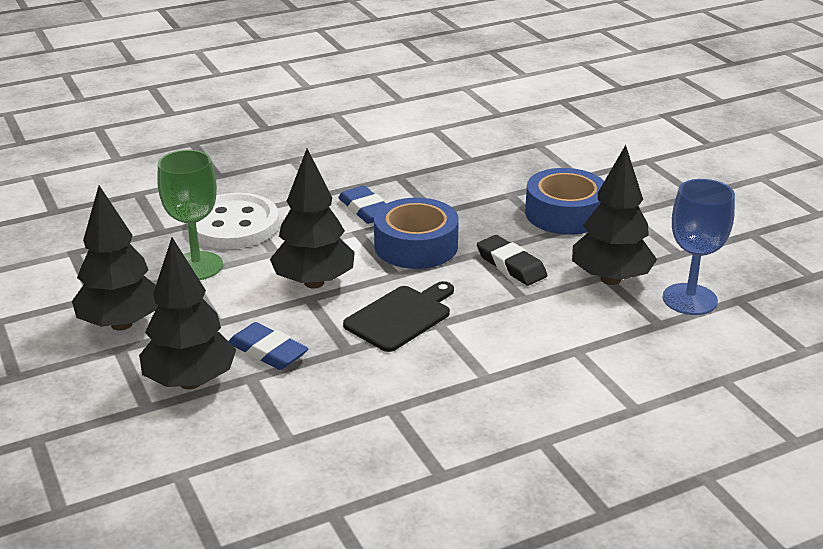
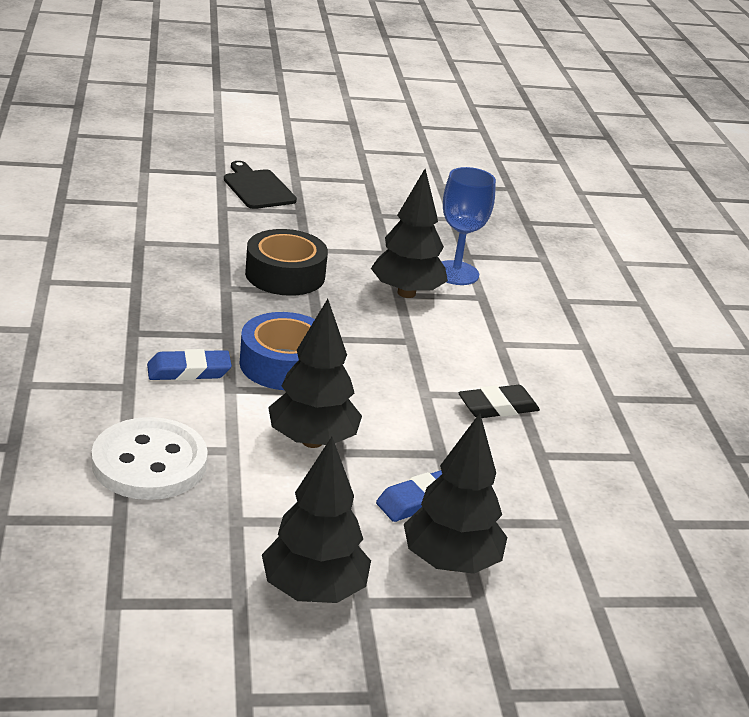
camera: 75 degrees left, 0 degrees up
green goblet [157,150,223,280] -> none
black cutting board [343,281,454,352] -> black cutting board moved to [224,161,297,209]
black eraser [477,235,548,286] -> black eraser moved to [458,385,540,418]
blue tape [525,168,604,235] -> black tape [245,229,328,296]

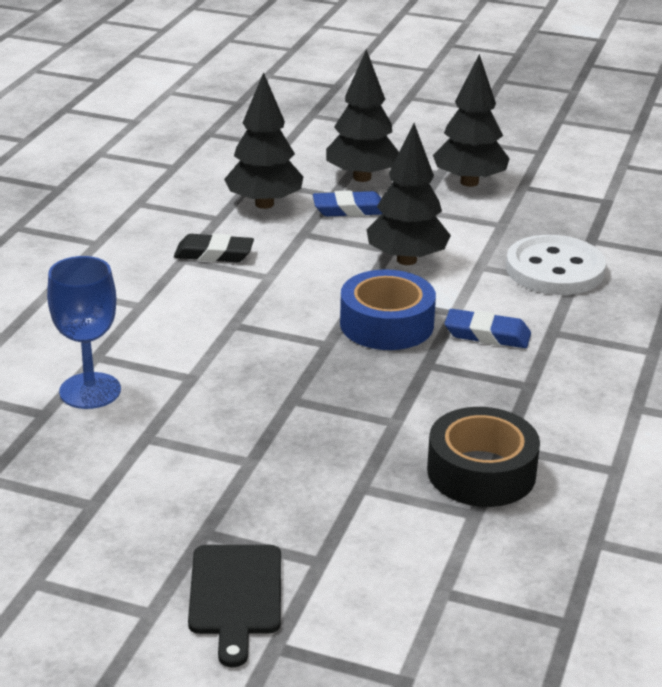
camera: 150 degrees left, 0 degrees up
black tape [245,229,328,296] -> black tape moved to [427,407,540,507]
black tree [371,169,448,298] -> black tree moved to [224,72,303,209]

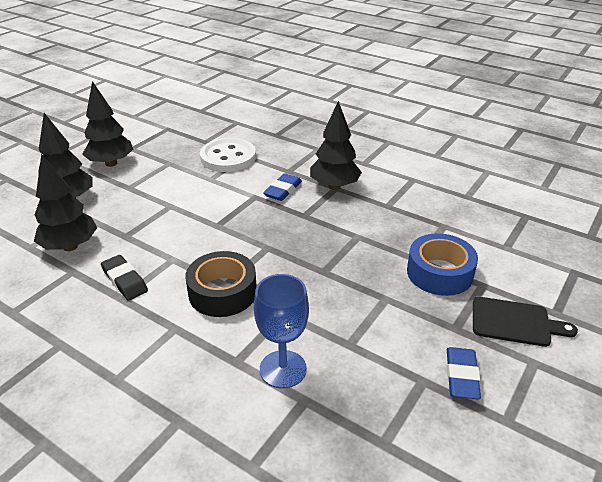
camera: 75 degrees left, 5 degrees up
black eraser [174,234,254,262] -> black eraser turned 60 degrees counterclockwise [101,255,148,301]
blue eraser [313,191,382,217] -> blue eraser moved to [447,347,481,399]
blue tape [340,269,436,350] -> blue tape moved to [407,233,478,296]
black tree [367,123,451,265] -> black tree moved to [310,101,362,190]
black tape [427,407,540,507] -> black tape moved to [185,251,257,317]

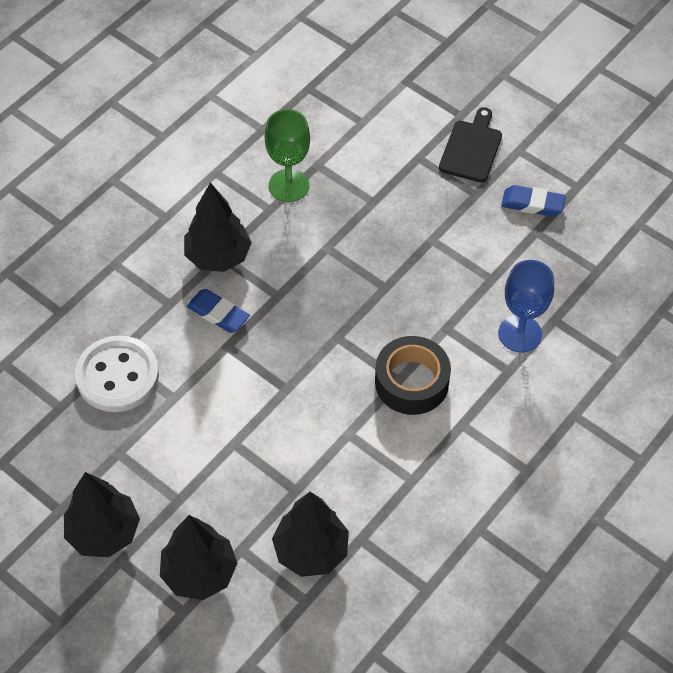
camera: 85 degrees left, 20 degrees up
black eraser [101,255,148,301] -> none
blue tape [407,233,478,296] -> none
none -> green goblet [265,109,310,202]

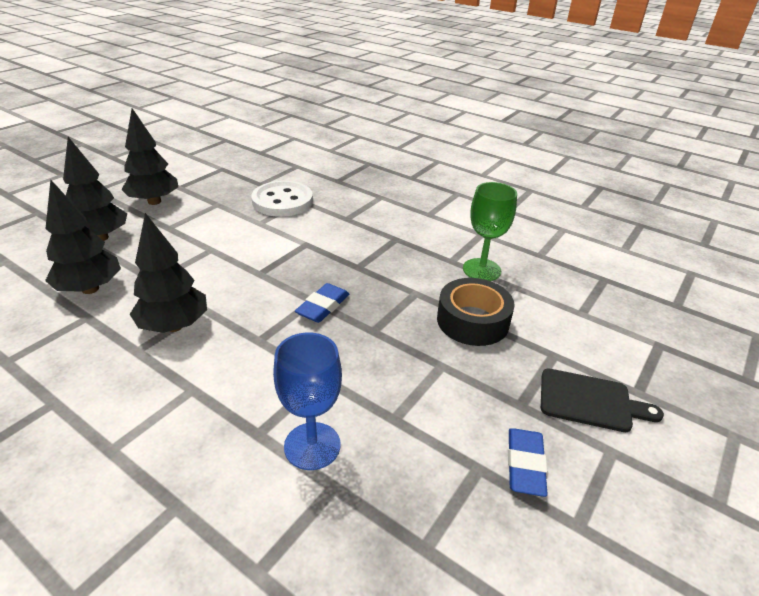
camera: 85 degrees right, 20 degrees down
black tree [184,182,252,272] -> black tree moved to [130,213,207,333]
blue eraser [187,289,250,333] -> blue eraser moved to [295,283,349,323]
black tape [375,336,451,415] -> black tape moved to [437,278,515,346]

